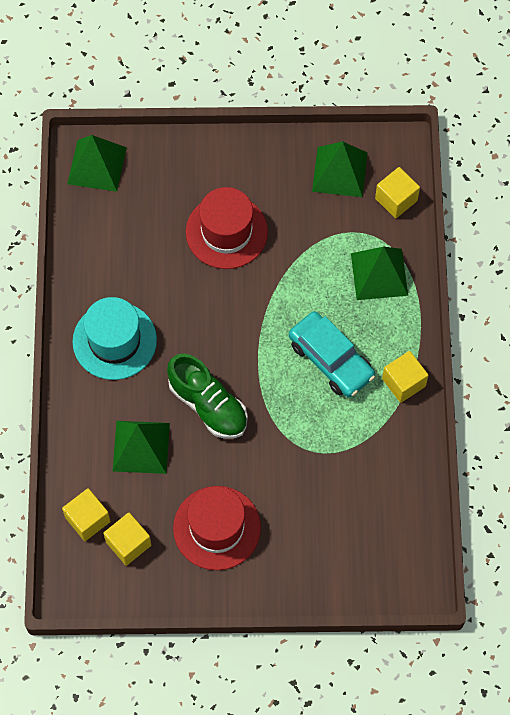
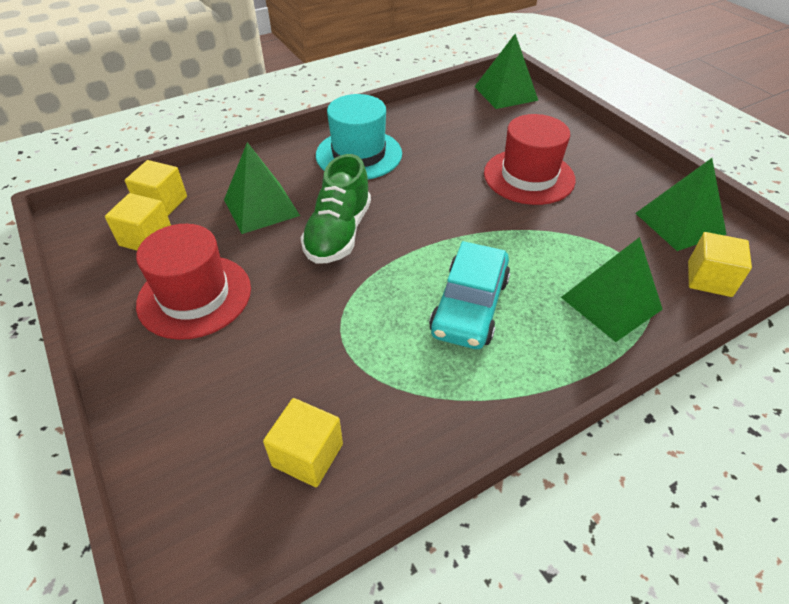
camera: 60 degrees right, 20 degrees down
yellow cube [382,351,429,403] -> yellow cube moved to [263,398,343,487]

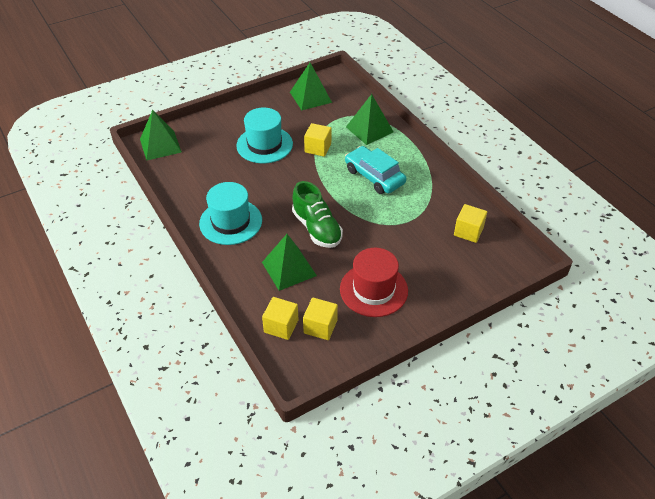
camera: 90 degrees left, 0 degrees up
green shoe [300,154,371,264] -> green shoe turned 45 degrees clockwise [292,181,343,248]
turquoise car [429,241,510,349] -> turquoise car turned 150 degrees counterclockwise [345,146,407,194]
red hat [484,114,576,205] -> turquoise hat [236,108,293,163]
yellow cube [688,232,752,297] -> yellow cube moved to [304,123,331,157]

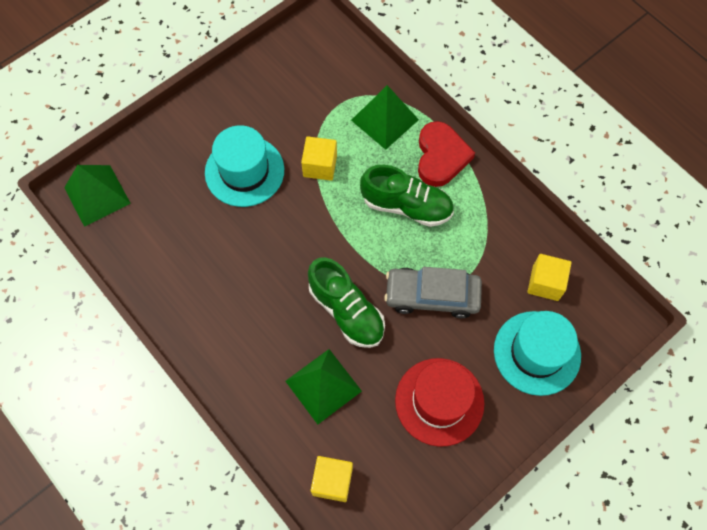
camera: 10 degrees left, 20 degrees up
turquoise hat [199,182,262,245] -> turquoise hat moved to [494,311,581,396]
green pyramid [290,63,332,110] -> none
yellow cube [303,298,338,340] -> none
turquoise car [345,146,407,194] -> green shoe [360,165,454,227]
none -> grey car [384,267,482,319]
none -> red heart [418,121,475,187]

